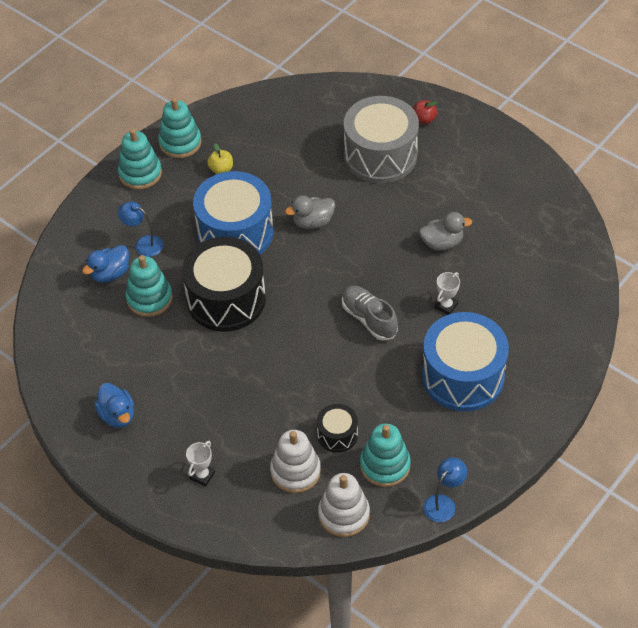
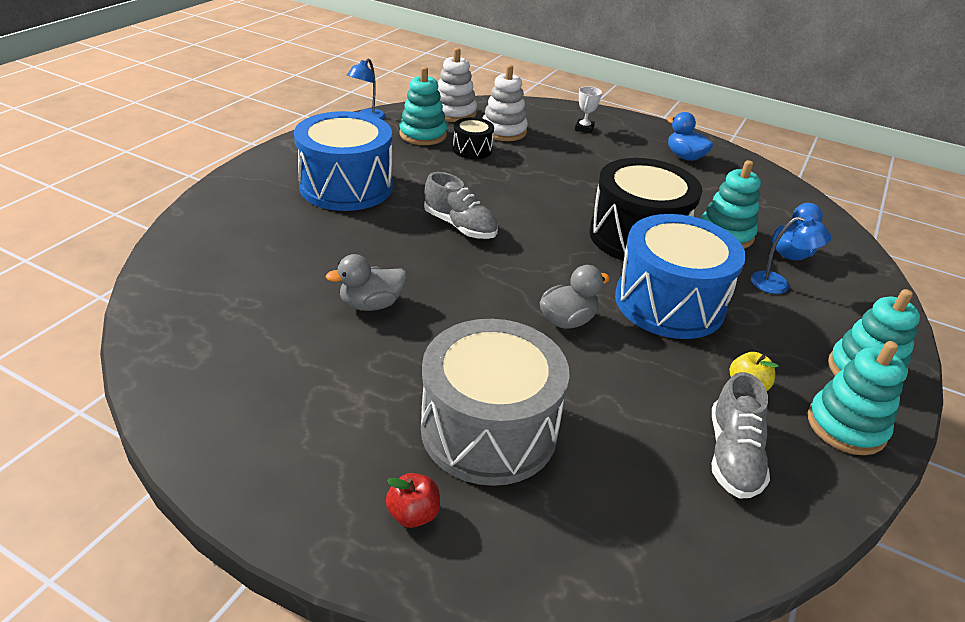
camera: 165 degrees right, 15 degrees down
white trophy [435,272,460,315] -> none
none -> grey shoe [712,372,770,499]

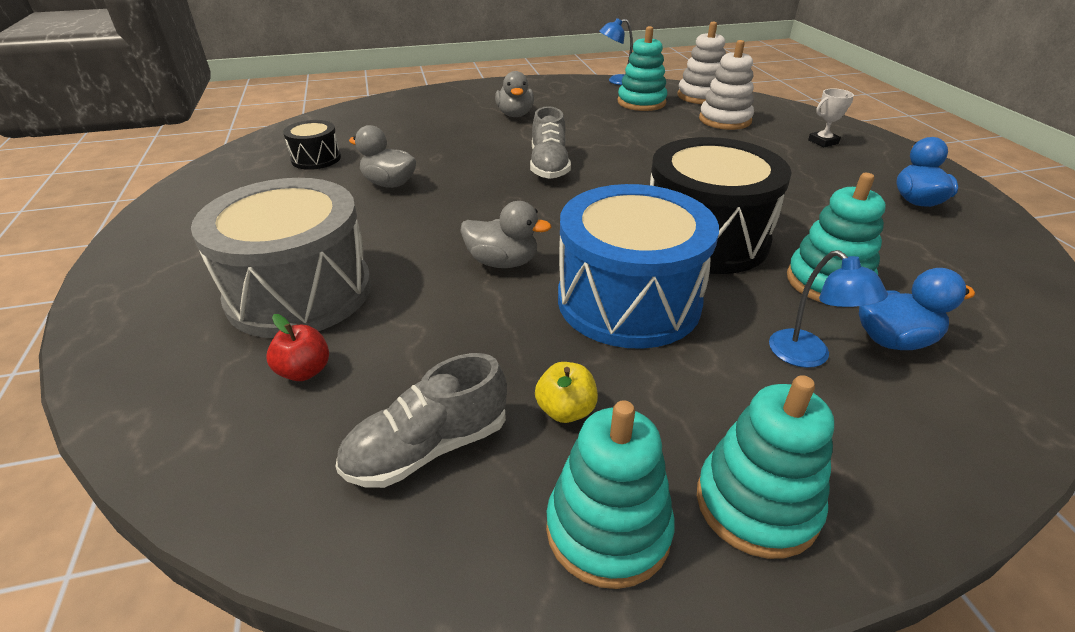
camera: 50 degrees right, 0 degrees up
blue drum [294,111,393,211] -> grey duck [495,71,534,117]
red apple [386,473,440,528] -> red apple moved to [266,314,329,381]
black drum [453,117,494,159] -> black drum moved to [283,120,341,170]

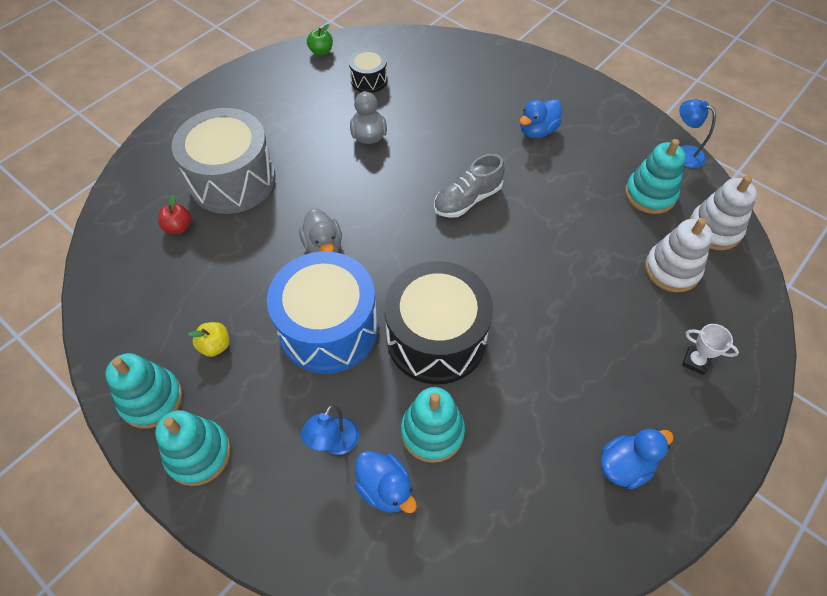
camera: 55 degrees right, 20 degrees up
grey shoe [335,353,507,488] -> none
grey duck [495,71,534,117] -> blue duck [519,99,562,138]
none -> green apple [307,24,333,56]

